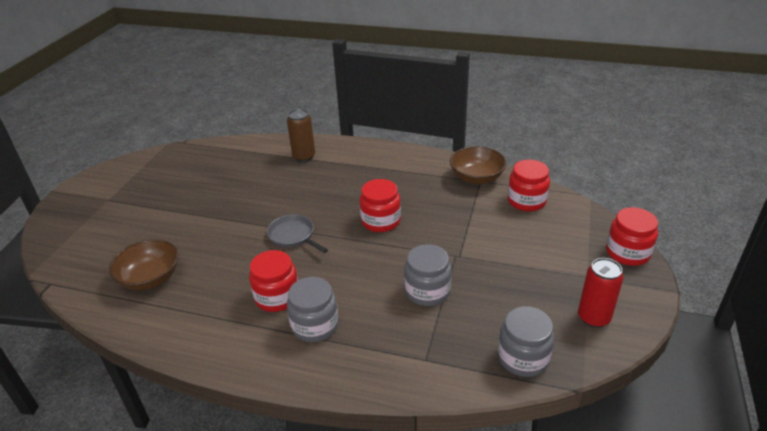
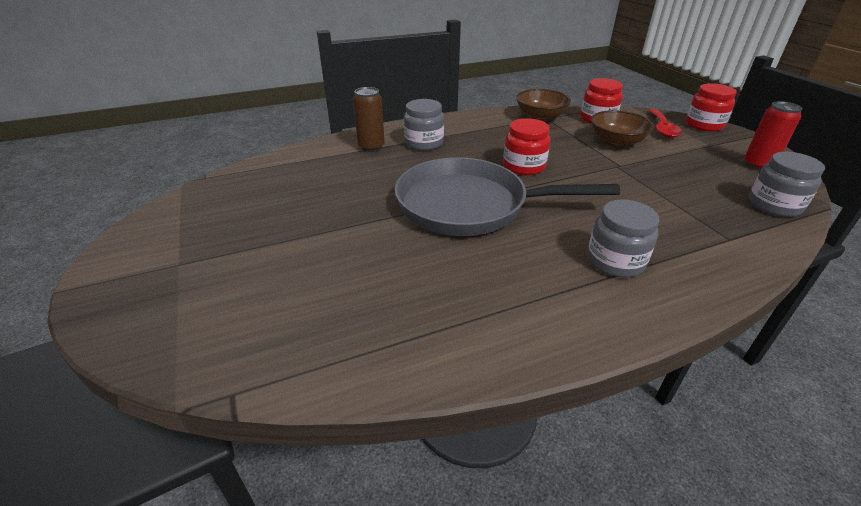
camera: 40 degrees left, 0 degrees up
brown bowl [109,239,179,290] -> brown bowl moved to [591,110,654,147]
red jar [249,250,298,312] -> none
grey pan [267,214,328,253] -> grey pan [395,157,620,236], size x2.30
grey jar [404,244,452,306] -> grey jar moved to [404,99,444,151]
none -> red spoon [648,109,682,138]

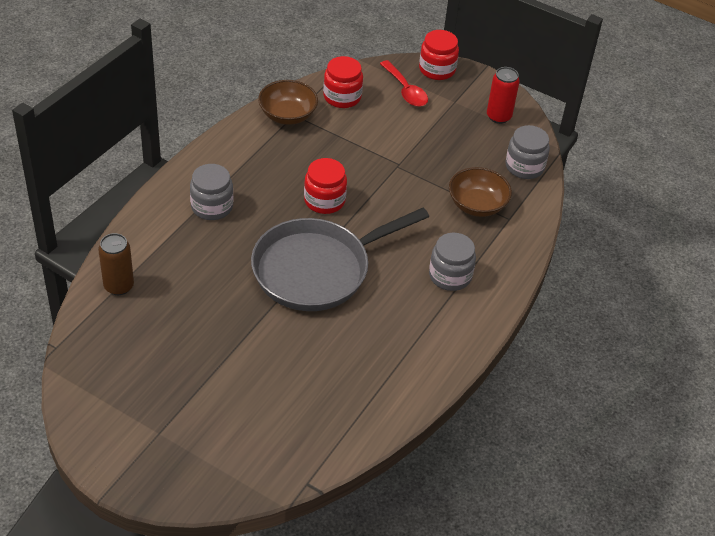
camera: 40 degrees left, 10 degrees up
brown can [353,87,385,152] -> brown can moved to [98,233,134,295]
brown bowl [591,110,654,147] -> brown bowl moved to [449,167,512,217]

